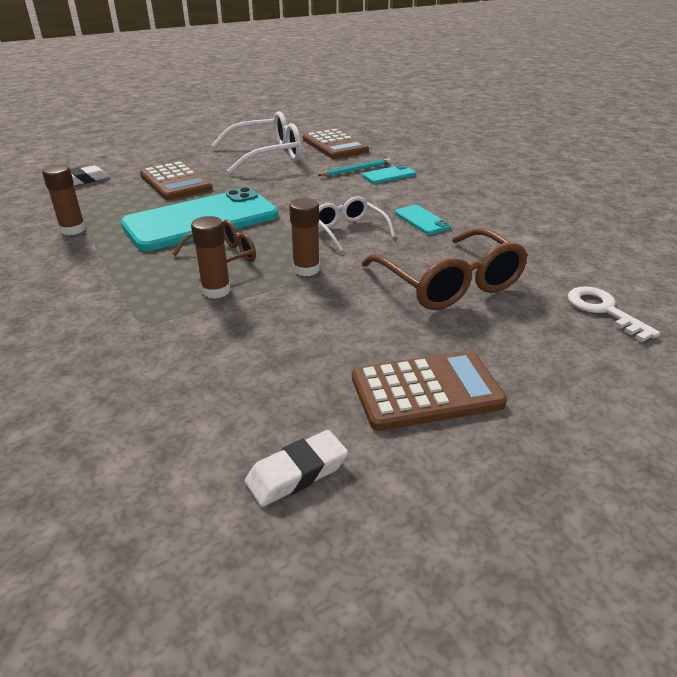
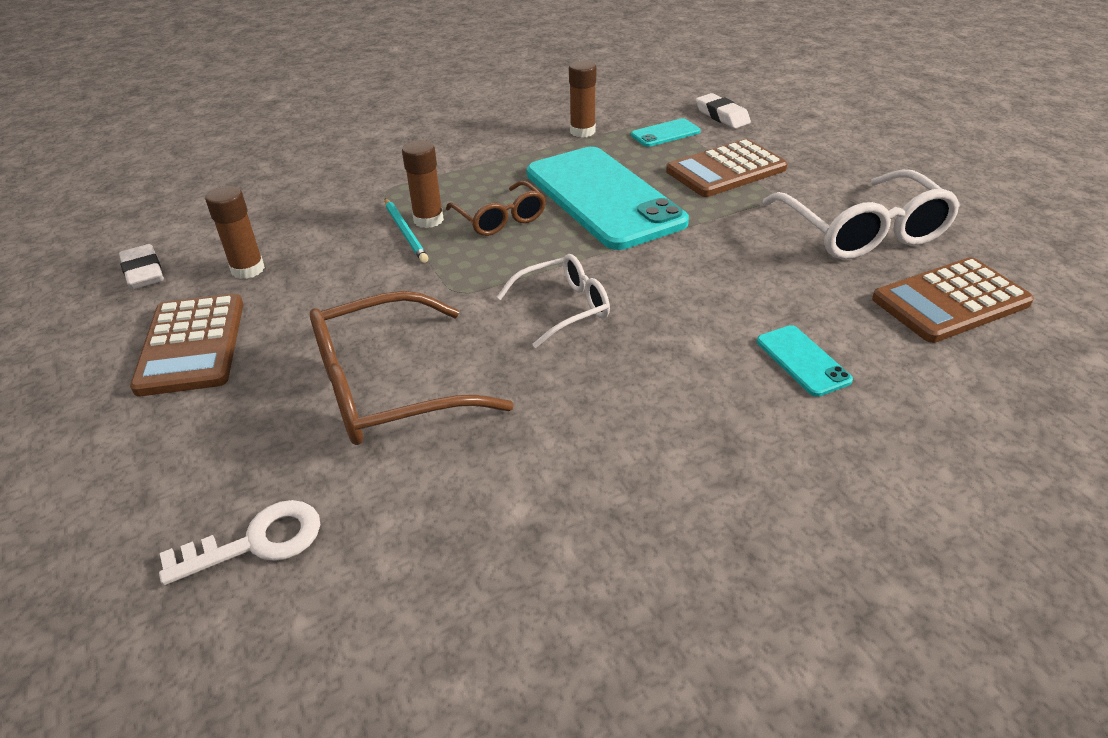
camera: 95 degrees right, 5 degrees up
brown glue stick [289,198,320,276] -> brown glue stick moved to [205,186,265,279]
turquoise pencil [318,158,391,176] -> turquoise pencil moved to [385,198,428,263]
turquoise phone [395,205,451,234] -> turquoise phone moved to [631,118,701,147]

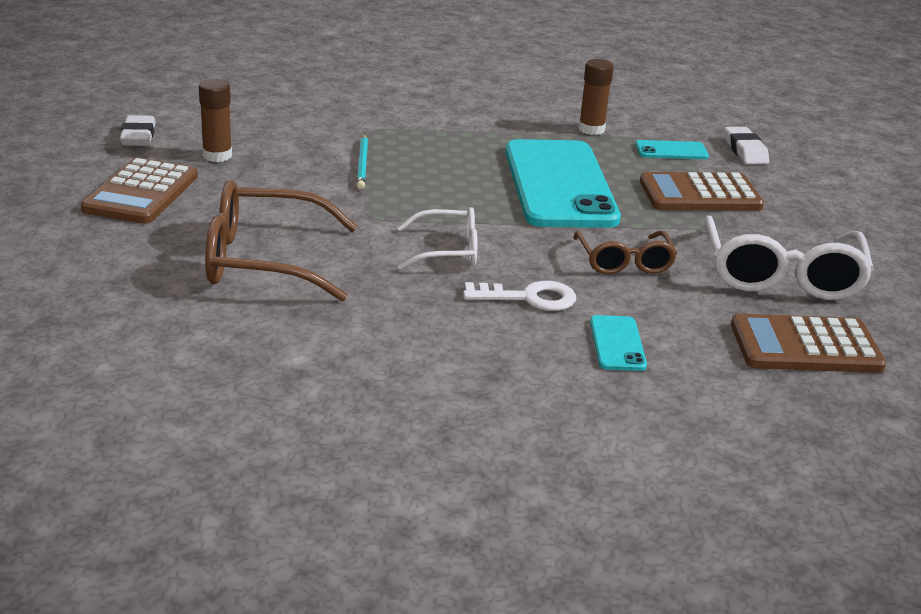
camera: 20 degrees right, 10 degrees down
white key [159,500,320,585] -> white key moved to [463,281,576,311]
brown glue stick [402,140,444,228] -> none
brown glasses [446,181,546,236] -> brown glasses moved to [573,231,677,274]

